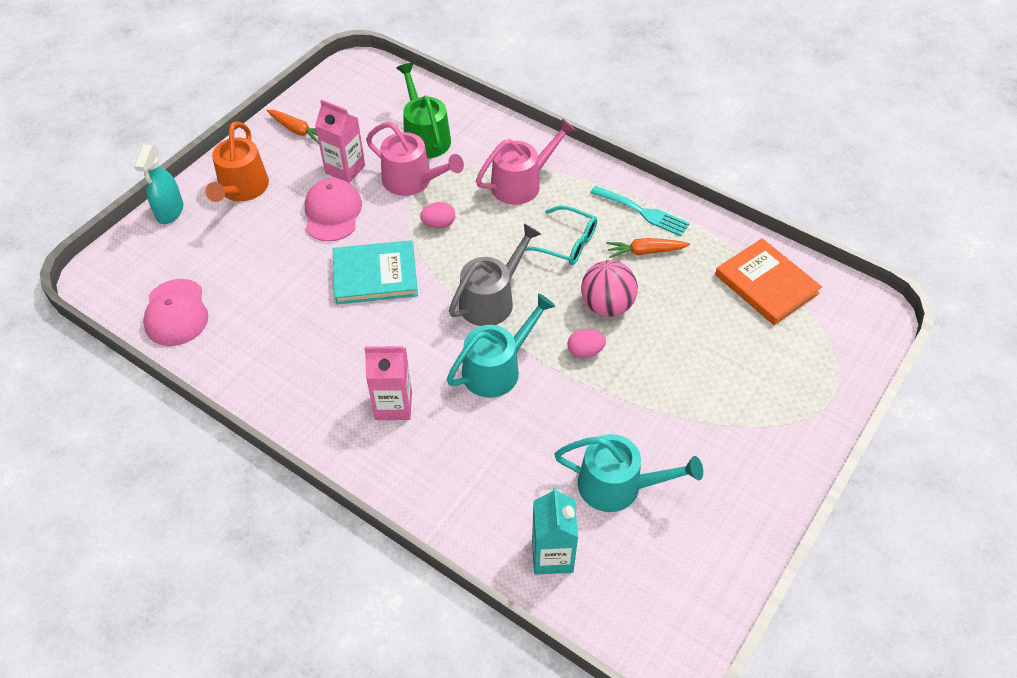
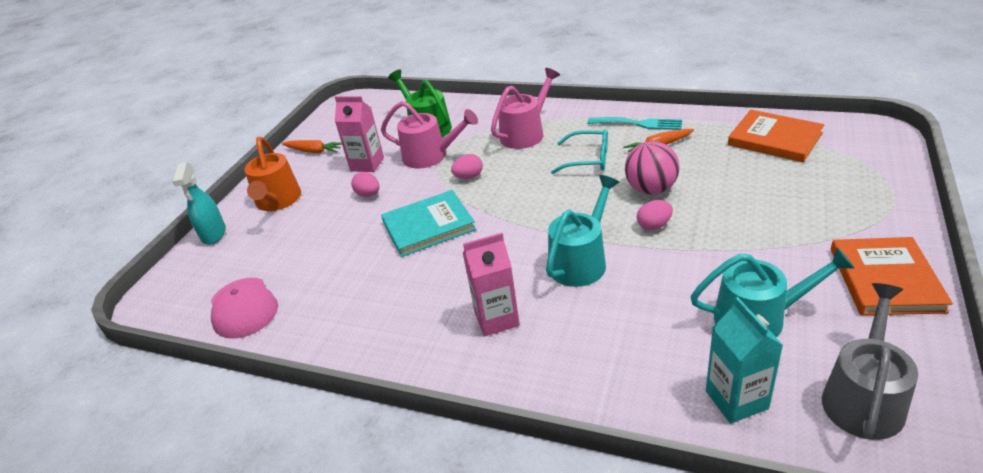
camera: 10 degrees left, 15 degrees down
pink cap [305,178,362,242] -> pink egg [351,172,379,197]
grey watering can [449,224,541,326] -> grey watering can moved to [822,283,918,440]
none -> orange book [831,237,953,315]

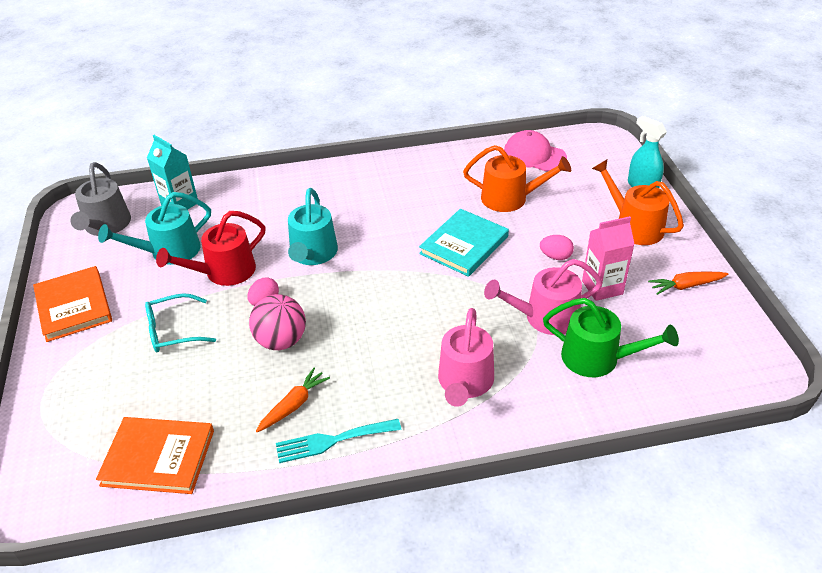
camera: 145 degrees right, 5 degrees up
pink egg [451,154,483,179] -> none
pink carton [463,233,520,336] -> none
turquoise glasses [551,129,608,174] -> turquoise glasses moved to [145,293,216,352]
none -> red watering can [156,211,266,286]
none -> orange watering can [463,145,571,212]

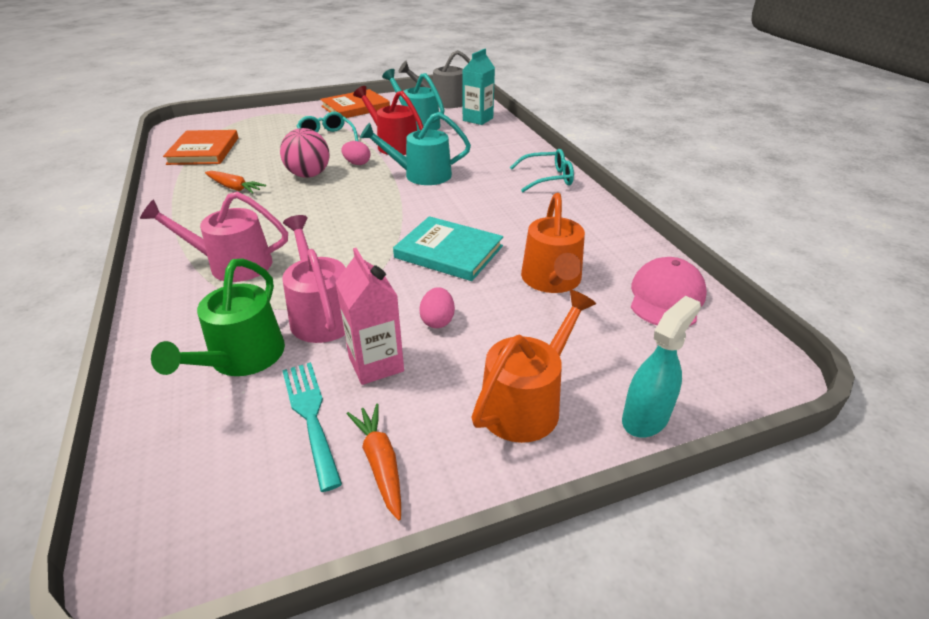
camera: 80 degrees right, 5 degrees down
turquoise fork [276,419,401,463] -> turquoise fork moved to [282,362,342,492]
none -> turquoise glasses [510,149,574,192]

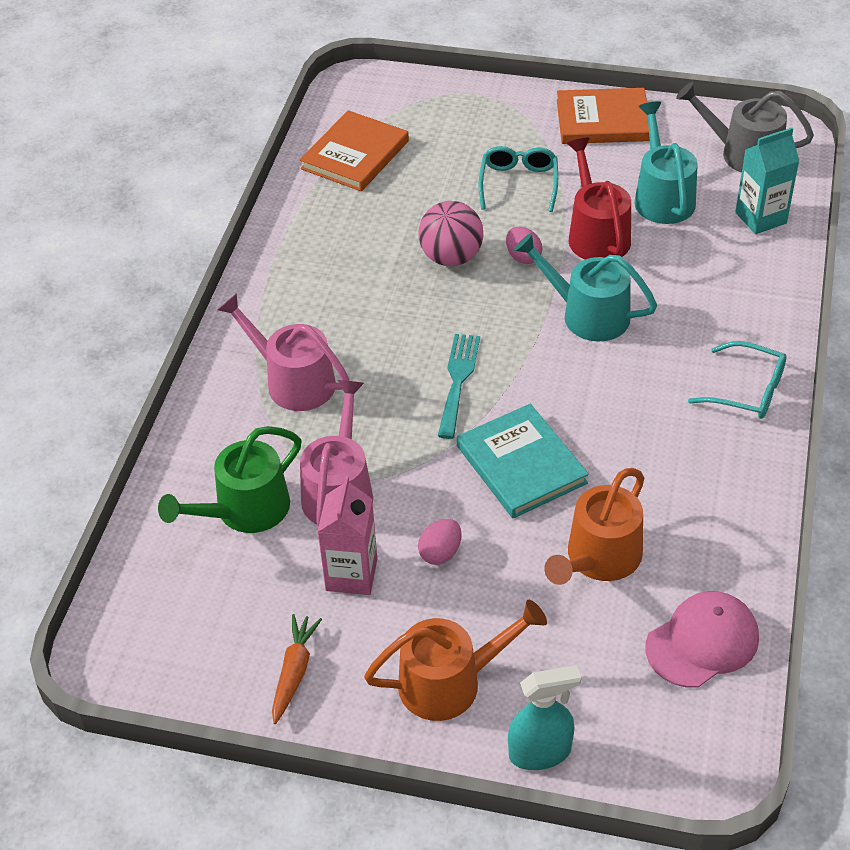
camera: 35 degrees right, 10 degrees up
orange carrot [205,171,266,194] -> none
turquoise fork [282,362,342,492] -> turquoise fork moved to [438,334,480,439]

